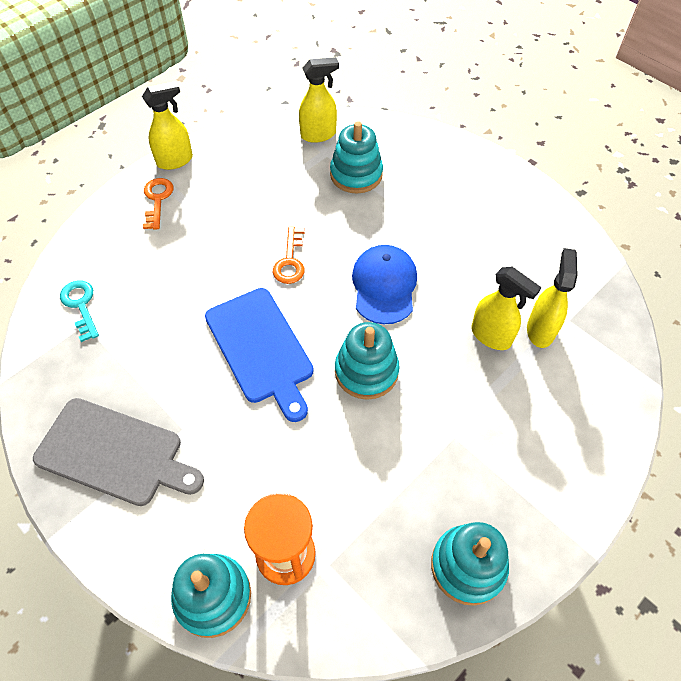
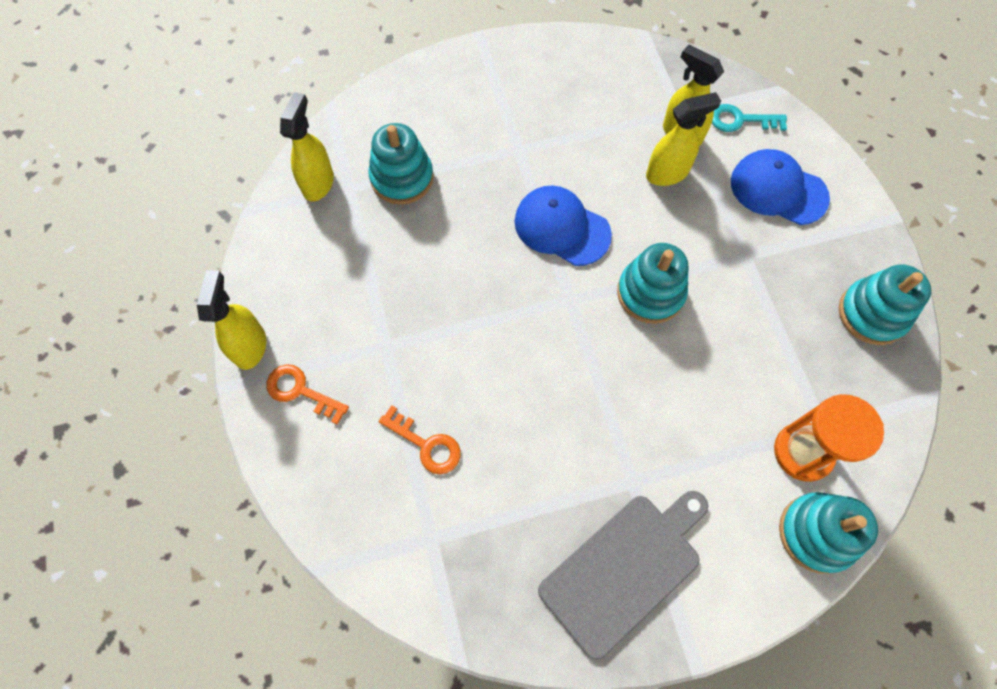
camera: 60 degrees left, 10 degrees up
turquoise key [60,280,99,342] -> turquoise key moved to [712,104,787,132]
blue cutting board [205,288,314,422] -> none
orange key [273,227,305,284] -> orange key moved to [378,405,461,474]
none -> blue cap [731,149,830,225]

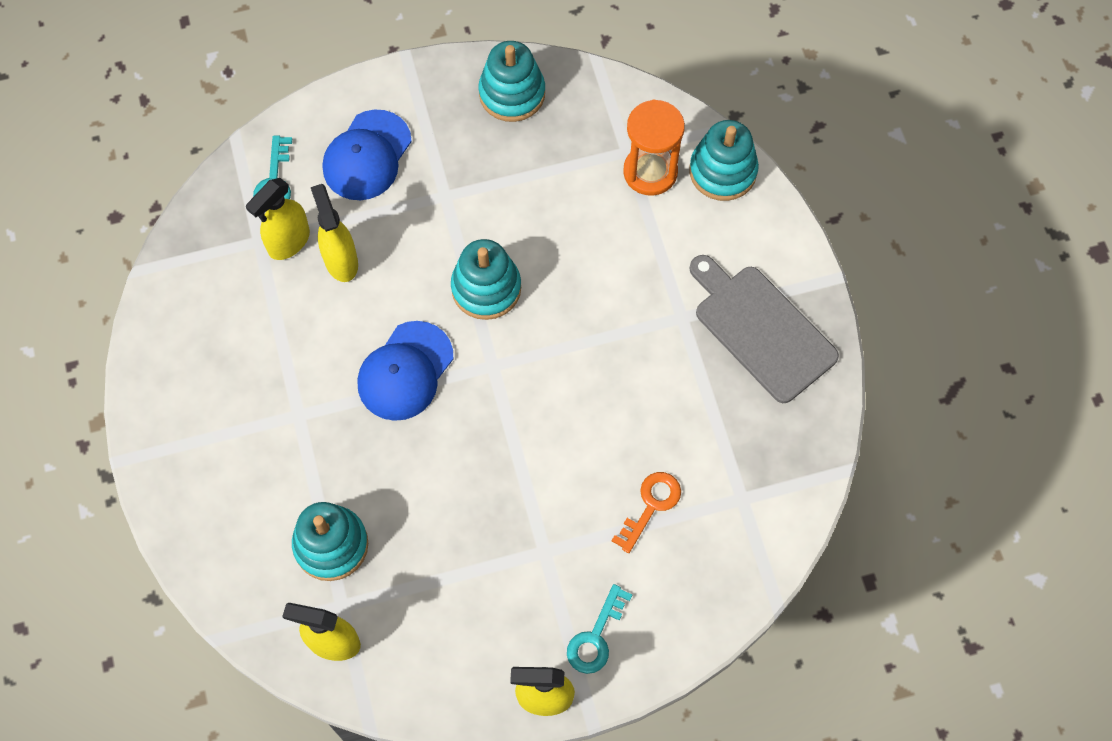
camera: 90 degrees left, 0 degrees up
orange key [267,365,349,425] -> turquoise key [567,584,633,674]

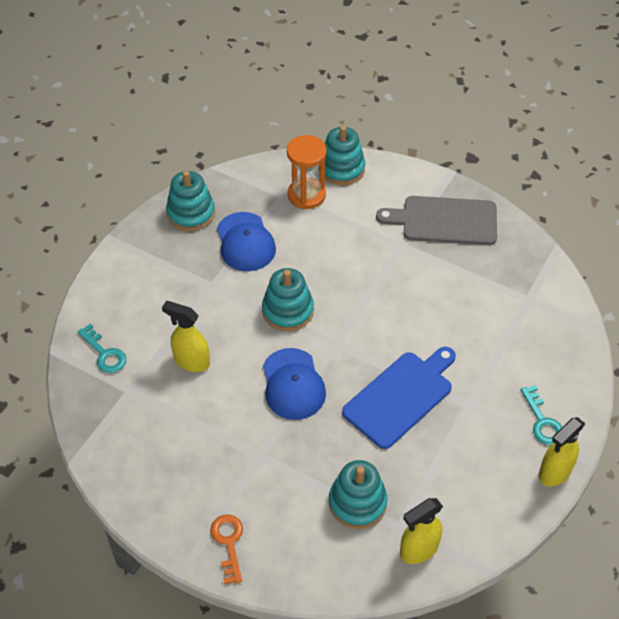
camera: 45 degrees left, 15 degrees down
yellow spray bottle [246,178,310,260] -> none
blue cap [323,110,412,200] -> blue cap moved to [217,212,276,271]
orange key [612,472,681,553] -> orange key moved to [210,514,243,584]
none -> blue cutting board [342,347,456,449]

